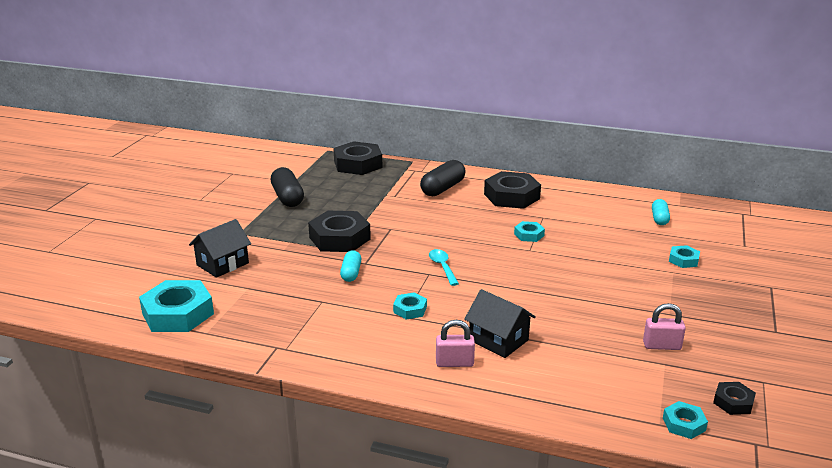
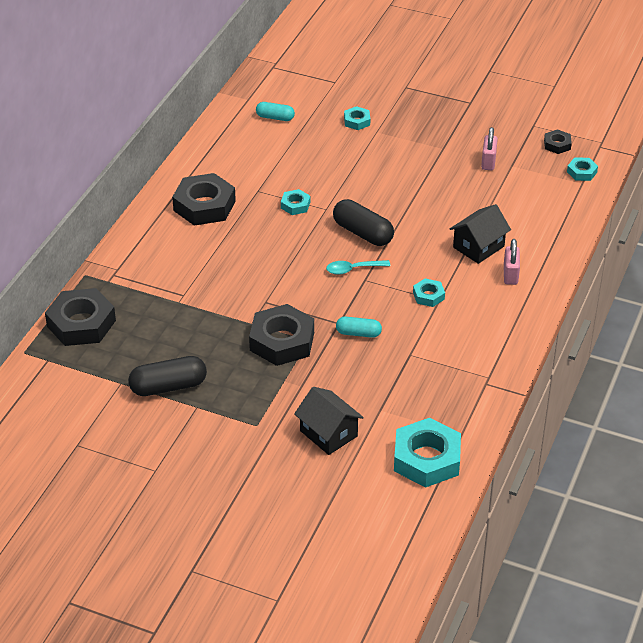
camera: 85 degrees left, 15 degrees up
black capsule [420,160,466,196] -> black capsule moved to [333,199,394,246]

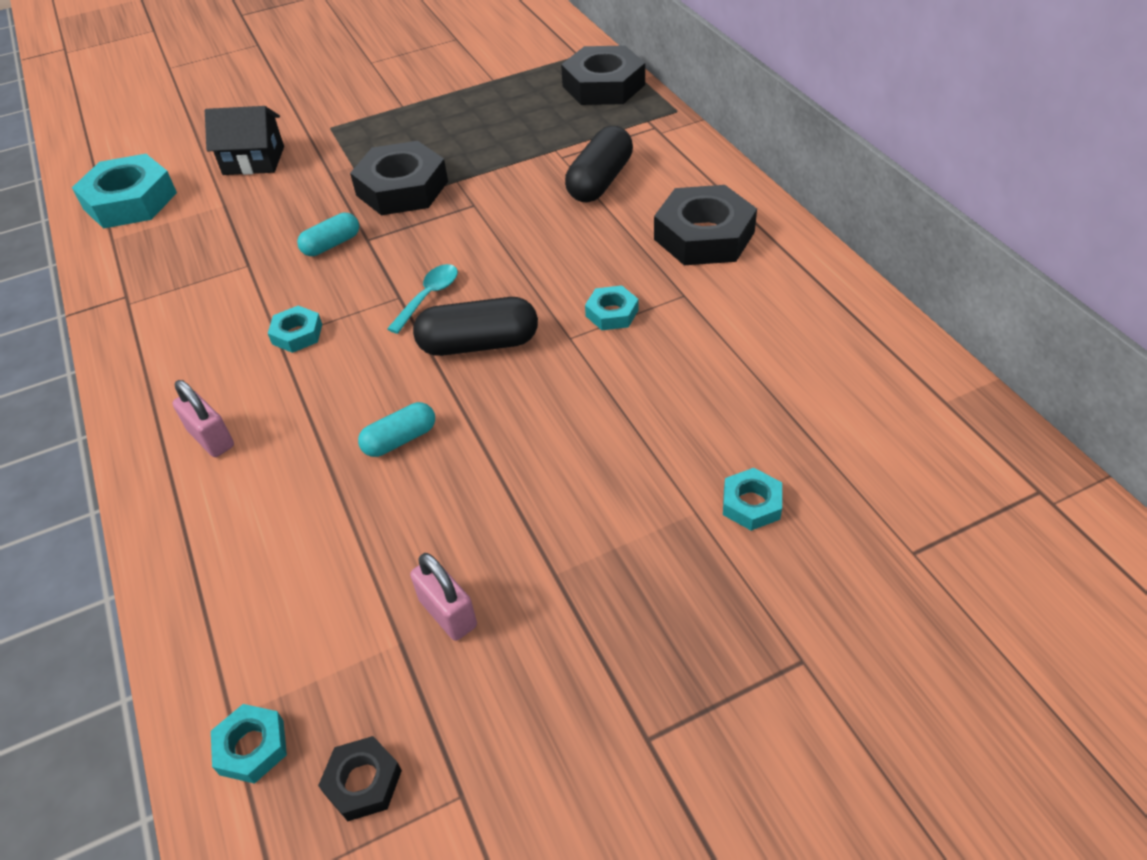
camera: 135 degrees right, 5 degrees up
black capsule [128,356,207,396] -> black capsule moved to [565,126,633,202]
turquoise capsule [256,102,295,121] -> turquoise capsule moved to [358,402,435,457]
black house [450,204,511,264] -> none

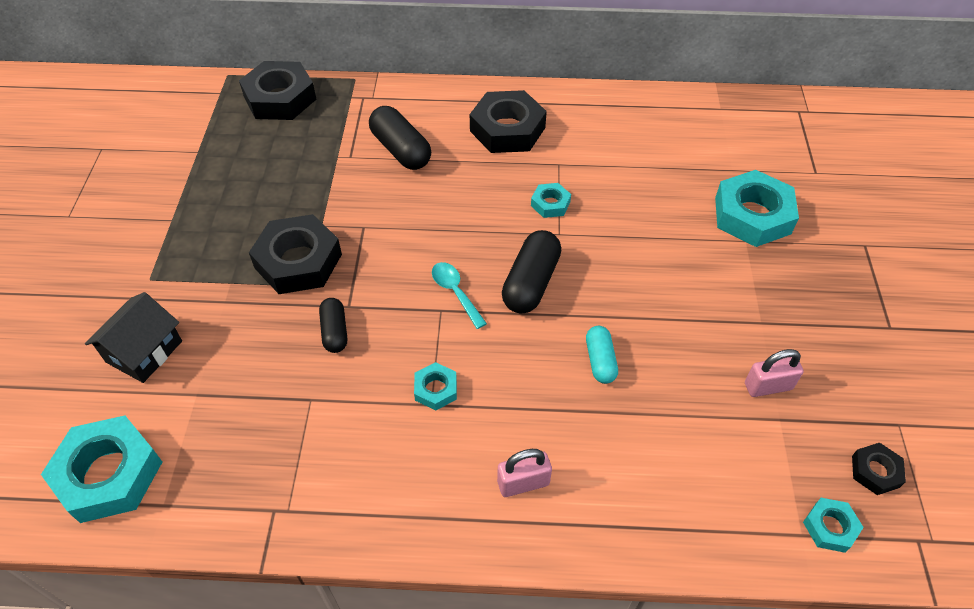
camera: 65 degrees left, 5 degrees up
turquoise capsule [297,213,359,256] -> black capsule [319,298,347,353]
turquoise nut [723,468,782,531] -> turquoise nut [715,170,799,247], size x2.04

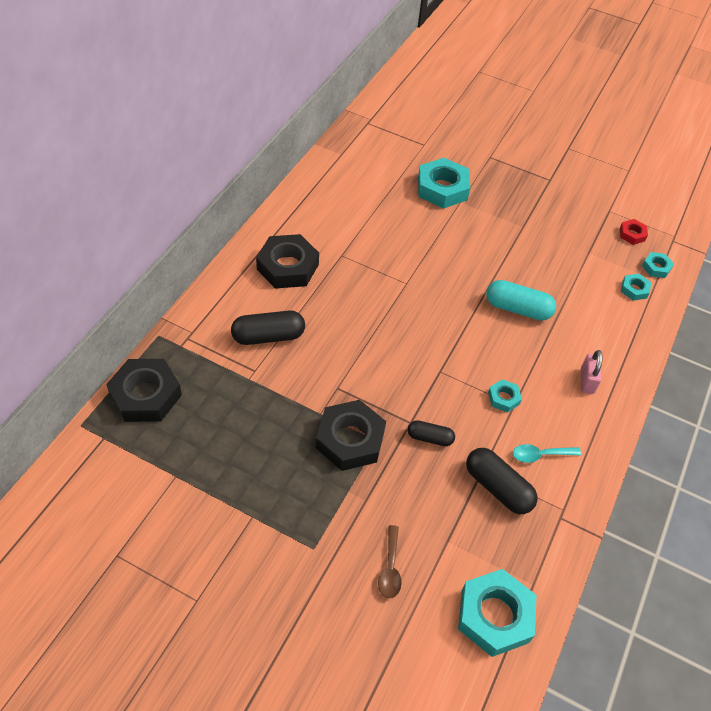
camera: 70 degrees left, 0 degrees up
black house [85,292,182,383] -> brown spoon [378,525,402,599]
turquoise spoon [432,262,487,329] -> turquoise spoon moved to [513,444,581,463]
black capsule [502,230,561,313] -> black capsule moved to [466,448,538,514]
turquoise nut [531,183,571,218] -> turquoise nut moved to [621,274,651,301]
turquoise capsule [586,326,618,384] -> turquoise capsule [486,280,556,321], size x1.65
pink padlock [745,349,804,397] -> none
black nut [852,443,906,495] -> red nut [620,219,648,245]

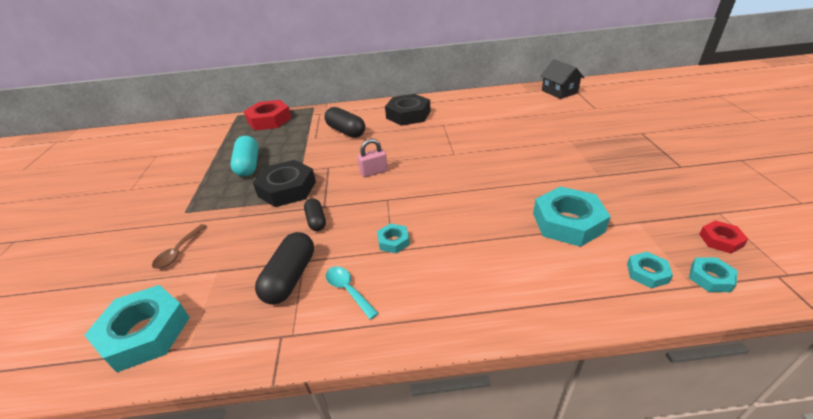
camera: 65 degrees right, 15 degrees down
black nut [106,359,182,422] -> red nut [244,100,292,130]
brown spoon [378,525,402,599] -> brown spoon turned 45 degrees counterclockwise [152,224,207,269]
turquoise nut [418,158,470,209] -> turquoise nut moved to [533,187,611,247]
turquoise capsule [486,280,556,321] -> turquoise capsule moved to [230,136,258,177]
pink padlock [581,350,603,394] -> pink padlock moved to [358,139,388,177]
none -> black house [541,59,585,99]

